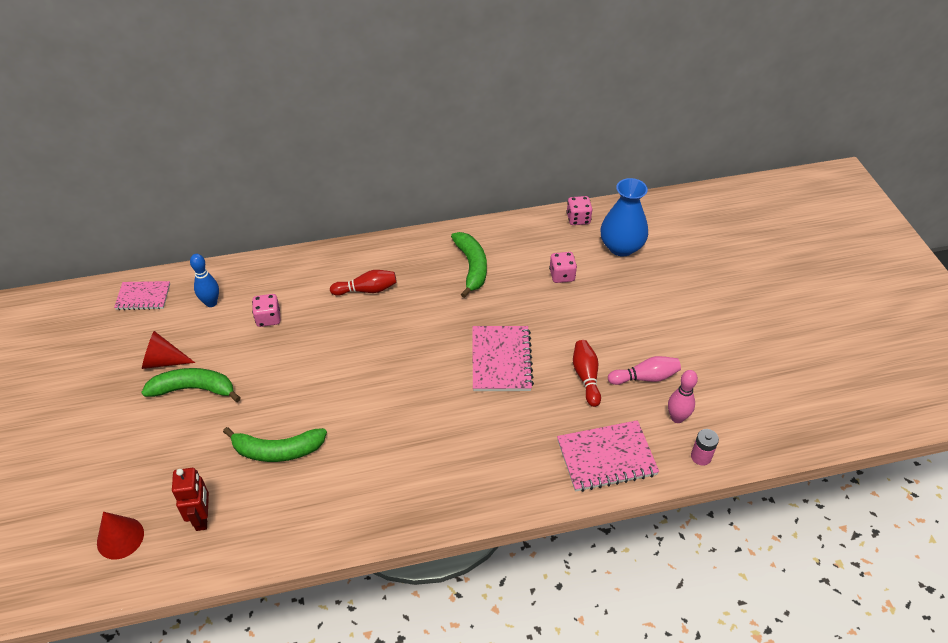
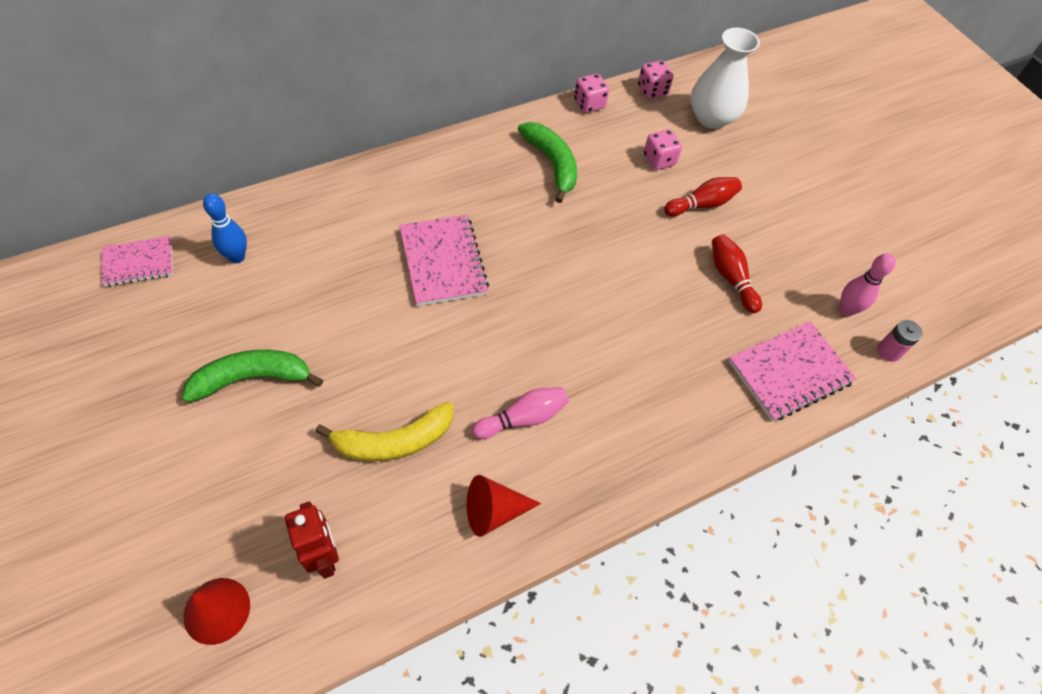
camera: 20 degrees left, 10 degrees up
red cone [142,331,195,369] -> red cone moved to [467,475,541,537]
green banana [223,427,327,462] -> yellow banana [315,402,453,461]
pink dice [252,294,280,327] -> pink dice moved to [574,74,609,113]
red bowling pin [330,270,397,296] -> red bowling pin moved to [664,177,742,216]
pink notebook [472,326,534,391] -> pink notebook moved to [399,215,489,306]
blue vase [600,178,648,256] -> white vase [691,28,760,129]
pink bowling pin [608,356,681,385] -> pink bowling pin moved to [472,387,569,439]

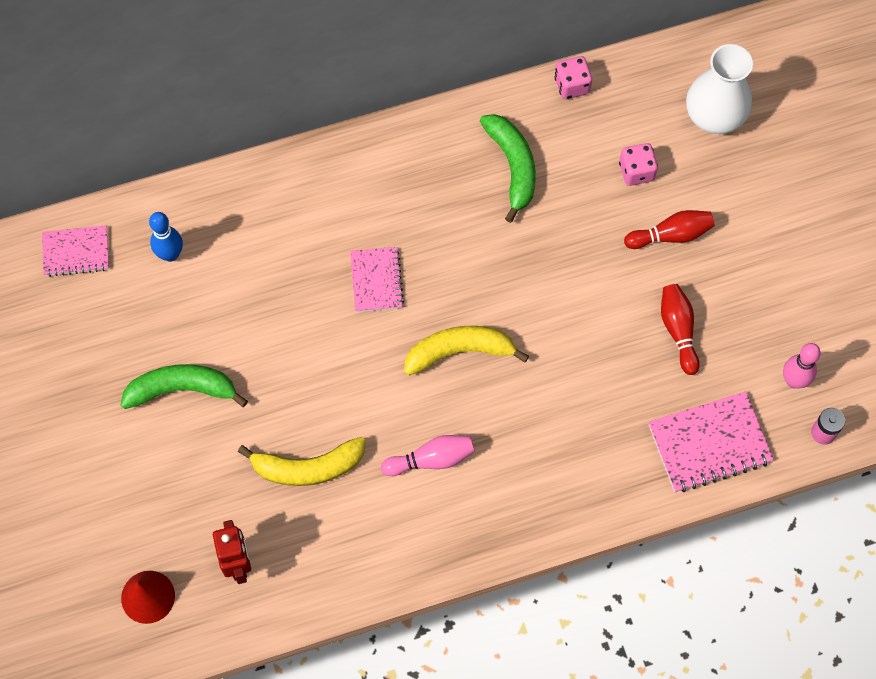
camera: 15 degrees right, 10 degrees up
pink notebook [399,215,489,306] -> pink notebook [350,247,404,312], size x0.64
red cone [467,475,541,537] -> none
pink dice [638,61,673,99] -> none
none -> yellow banana [404,326,529,376]

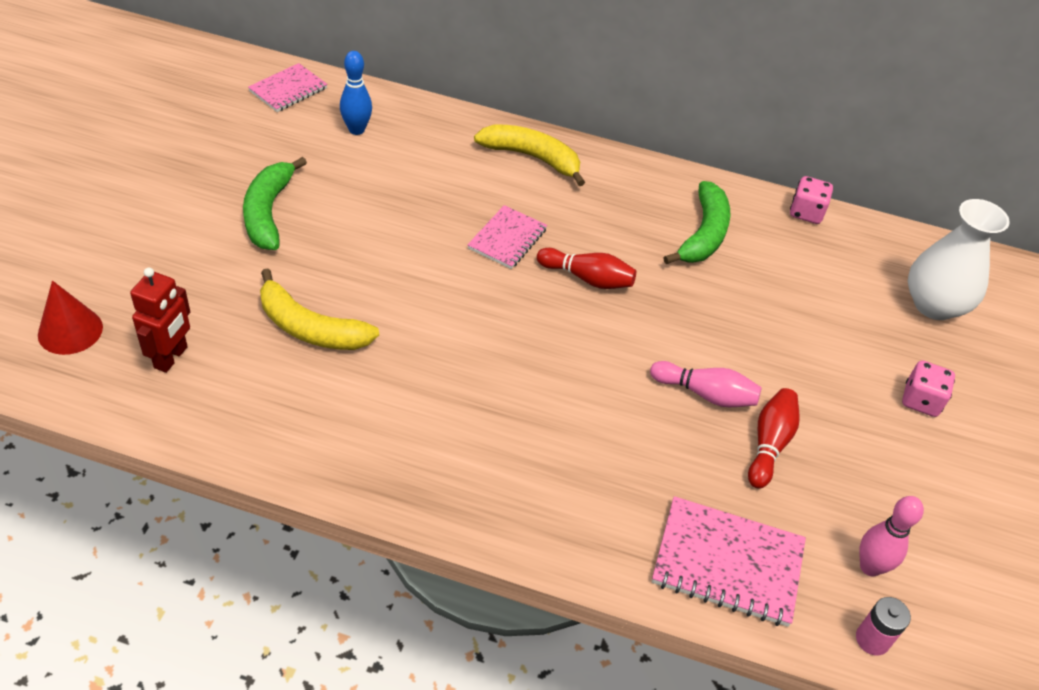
camera: 30 degrees right, 20 degrees down
pink notebook [42,225,109,277] -> pink notebook turned 75 degrees counterclockwise [248,63,327,112]
green banana [120,364,248,409] -> green banana turned 120 degrees counterclockwise [243,157,307,250]
pink bowling pin [381,435,475,476] -> pink bowling pin moved to [650,361,762,407]
yellow banana [404,326,529,376] -> yellow banana moved to [474,124,585,186]
pink dice [619,143,658,186] -> pink dice moved to [902,361,955,417]
red bowling pin [624,210,715,249] -> red bowling pin moved to [537,248,636,289]

